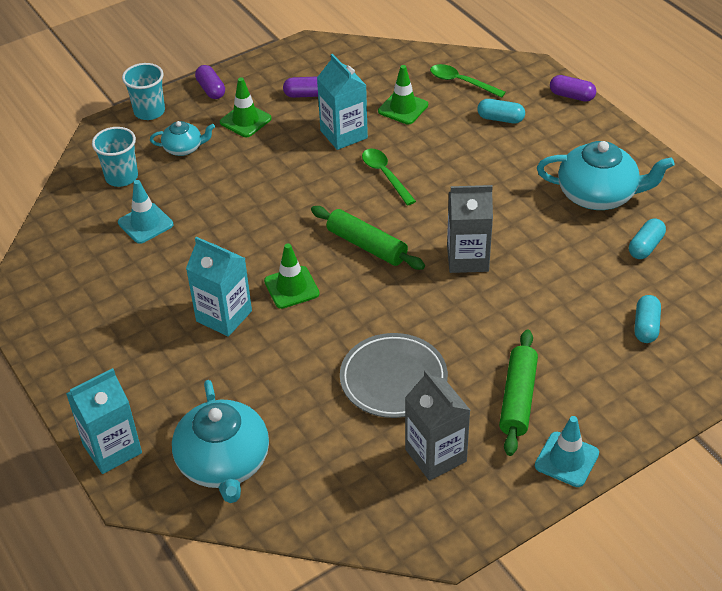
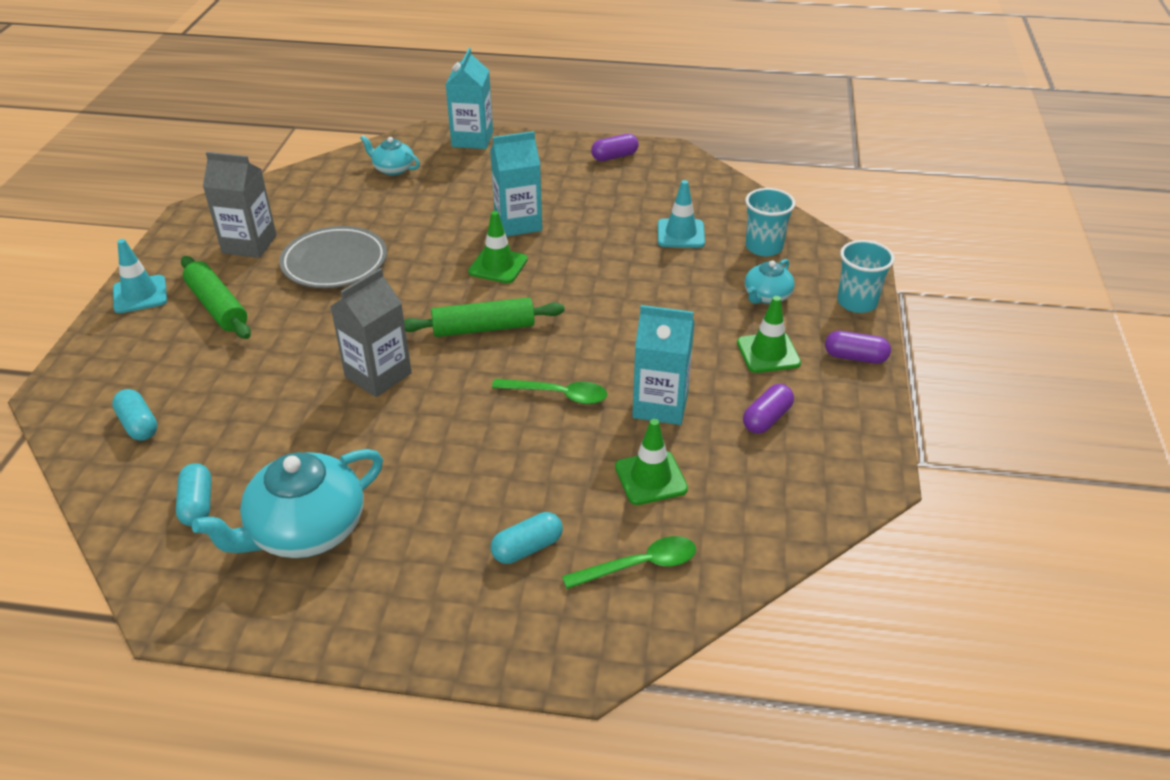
camera: 130 degrees right, 5 degrees down
turquoise teapot [172,380,269,503] -> turquoise teapot [360,135,420,176], size x0.53
purple capsule [550,75,596,102] -> purple capsule moved to [591,134,639,161]

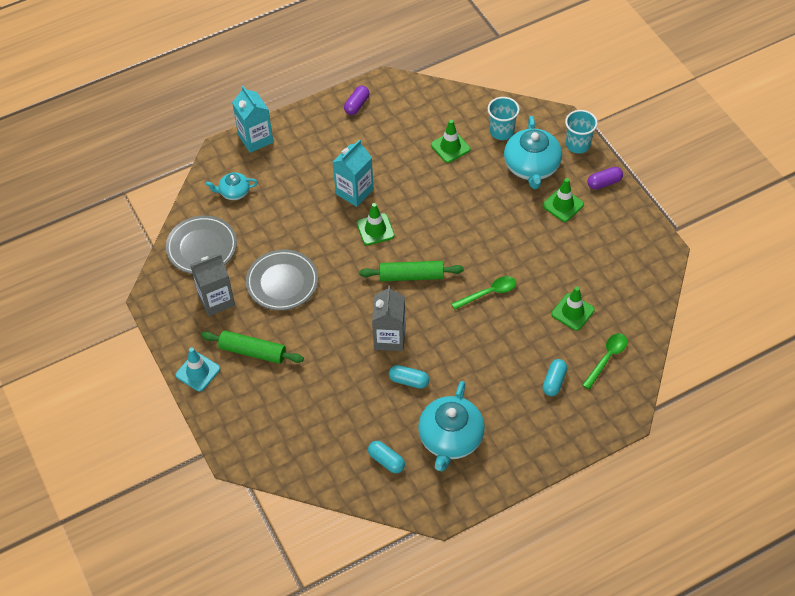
camera: 35 degrees left, 15 degrees up
turquoise capsule [112,389,157,441] -> turquoise capsule moved to [389,365,429,389]
green rolling pin [404,298,565,337] -> green rolling pin turned 45 degrees clockwise [359,261,464,281]
turquoise carton [632,305,694,425] -> none
turquoise traffic cone [658,180,705,248] -> green traffic cone [431,120,470,163]
purple capsule [743,384,794,434] -> none
turquoise teapot [745,259,795,304] -> turquoise teapot [504,116,562,189], size x1.88
none -> grey plate [166,216,237,274]

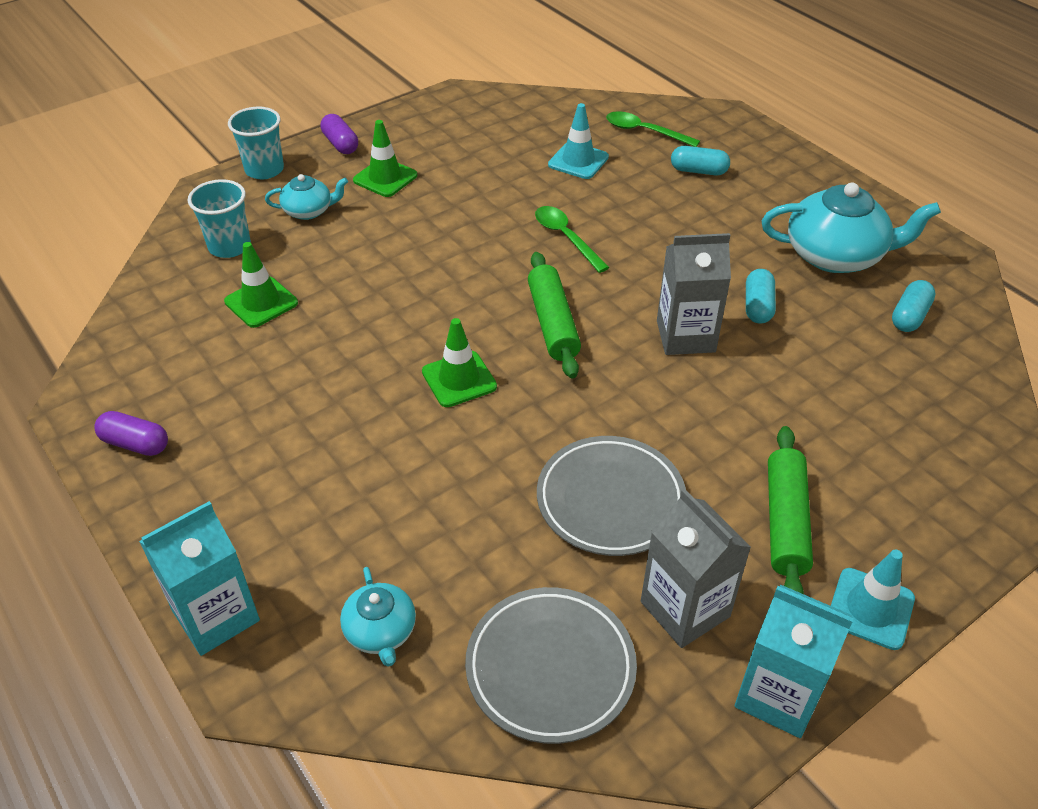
camera: 100 degrees left, 10 degrees down
turquoise carton [333,140,374,207] -> turquoise carton moved to [735,585,854,738]
turquoise teapot [504,116,562,189] -> turquoise teapot [265,174,348,220], size x0.53
green traffic cone [551,286,595,331] -> turquoise traffic cone [548,103,609,179]

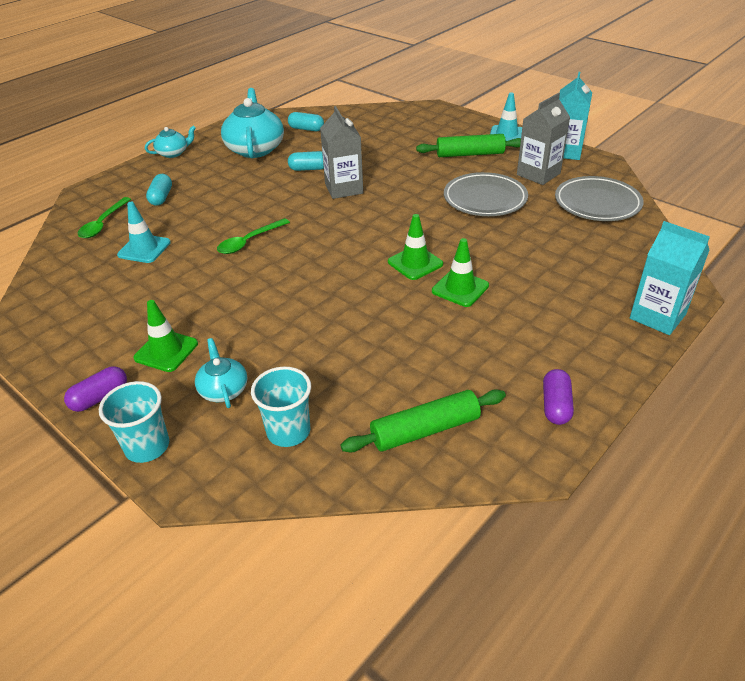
camera: 100 degrees left, 5 degrees down
green traffic cone [224,242,298,328] -> green traffic cone moved to [432,238,489,307]
turquoise teapot [340,567,416,666] -> turquoise teapot moved to [145,125,196,158]
green rolling pin [528,252,581,379] -> green rolling pin moved to [341,389,506,453]

